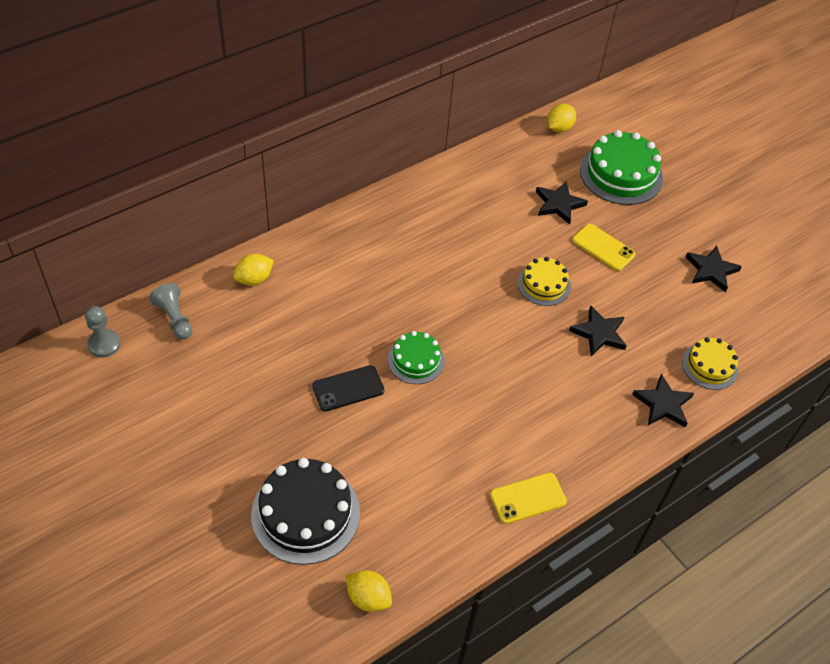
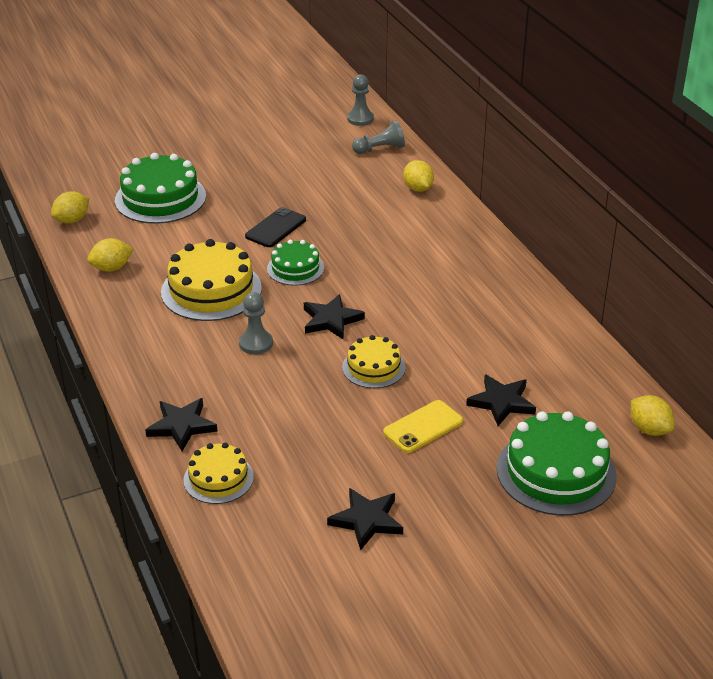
camera: 105 degrees right, 15 degrees down
black cake [251,458,360,565] -> green cake [115,153,206,224]
black phone [312,365,384,411] -> black phone turned 45 degrees clockwise [245,207,306,247]
yellow phone [490,473,567,524] -> none
black star [569,305,627,356] -> black star moved to [304,294,365,340]
none -> yellow lemon [87,238,133,272]
none -> yellow cake [161,239,262,321]
none -> grey pawn [239,292,273,355]

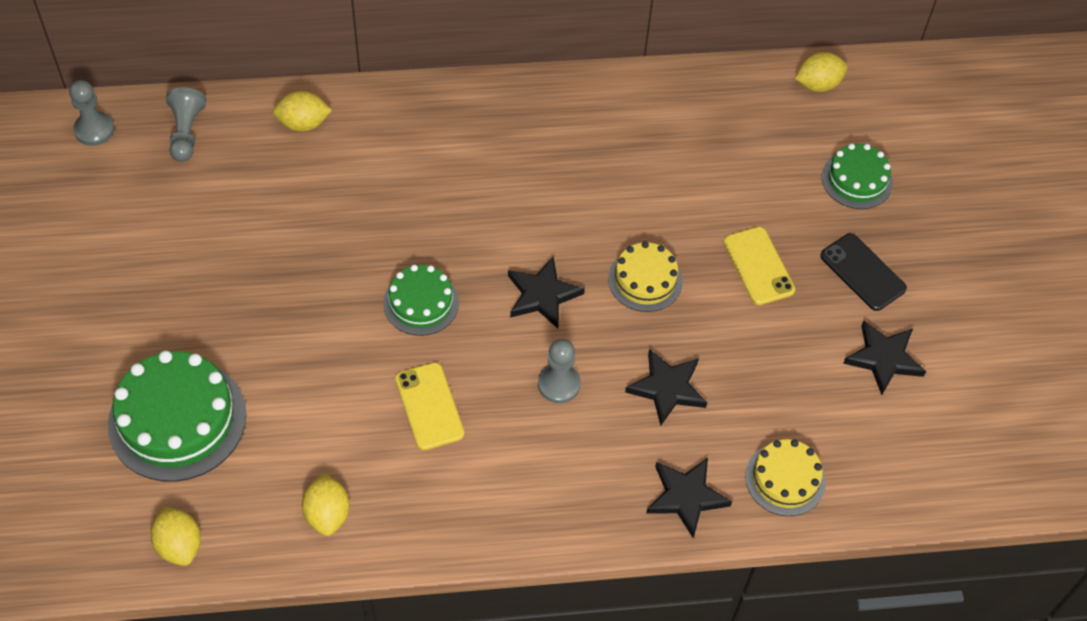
camera: 75 degrees left, 20 degrees up
yellow cake [161,239,262,321] -> yellow phone [395,362,464,450]
black phone [245,207,306,247] -> black phone moved to [820,233,907,311]
black star [466,374,536,426] -> black star moved to [625,349,707,425]
green cake [497,411,617,516] -> green cake [822,143,893,209], size x0.58

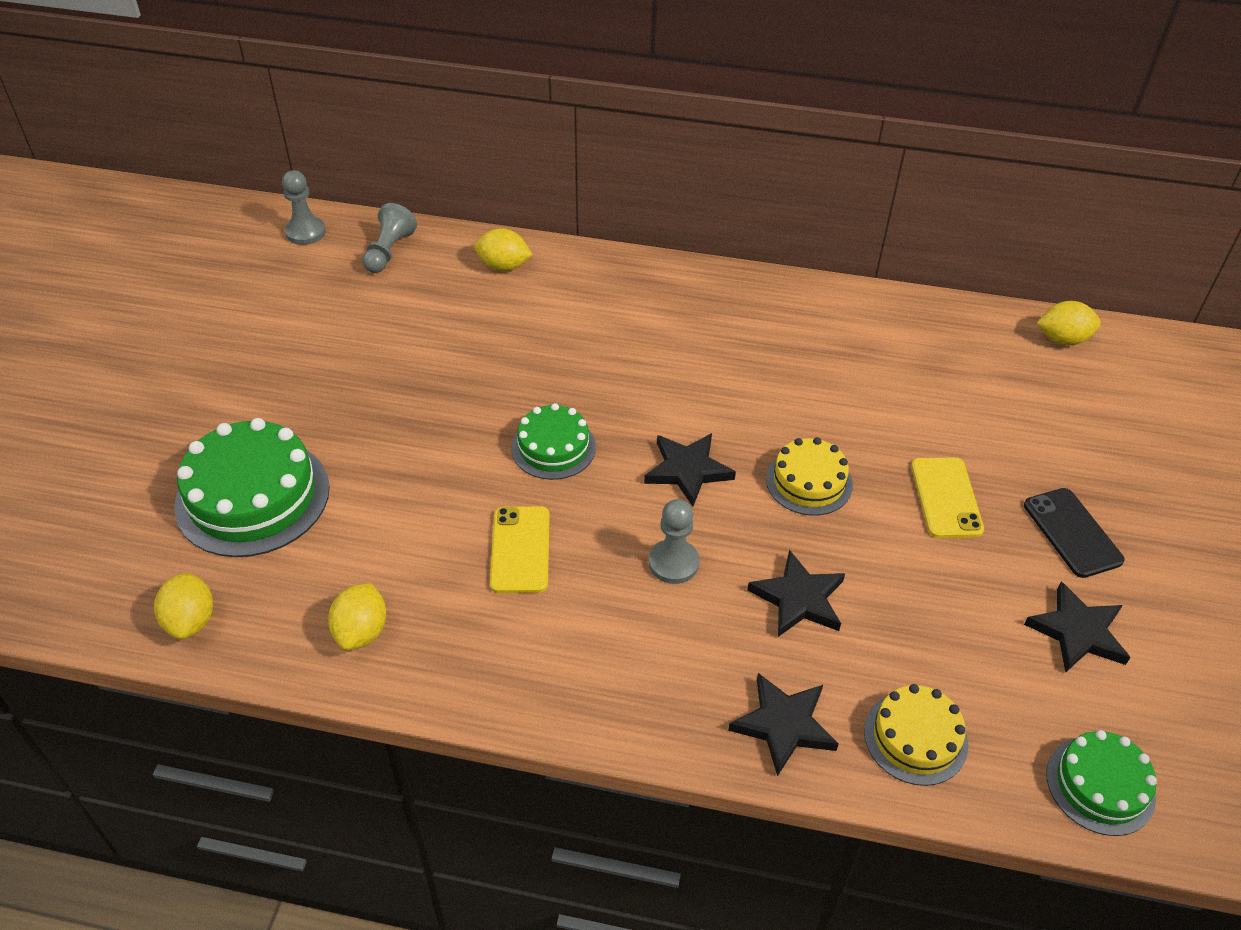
camera: 20 degrees right, 10 degrees down
green cake [822,143,893,209] -> green cake moved to [1046,730,1157,836]

